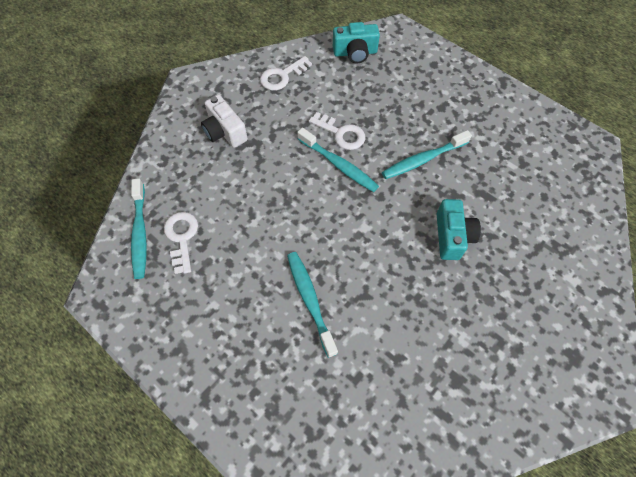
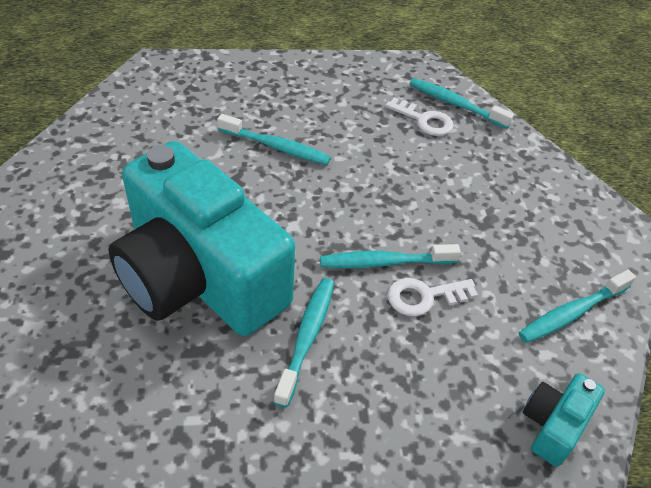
camera: 130 degrees right, 15 degrees down
white camera [201,95,248,148] -> none
white key [260,56,312,91] -> turquoise toothbrush [519,270,636,343]
turquoise camera [437,199,481,260] -> turquoise camera [109,141,295,336], size x2.50

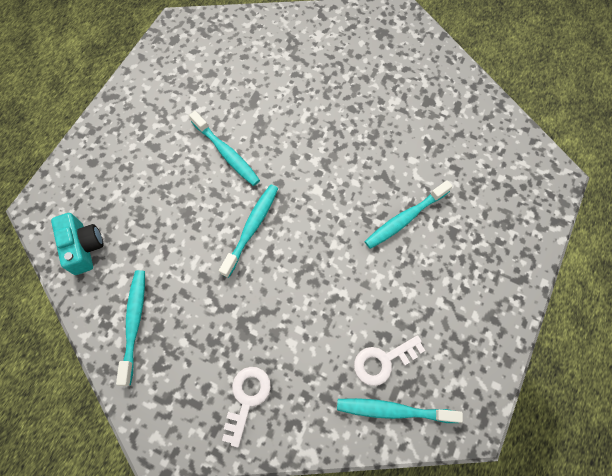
camera: 125 degrees right, 20 degrees up
turquoise camera [109,141,295,336] -> none
white key [388,278,478,316] -> white key moved to [222,367,271,448]
turquoise toothbrush [409,78,514,129] -> turquoise toothbrush turned 150 degrees counterclockwise [337,398,463,423]

